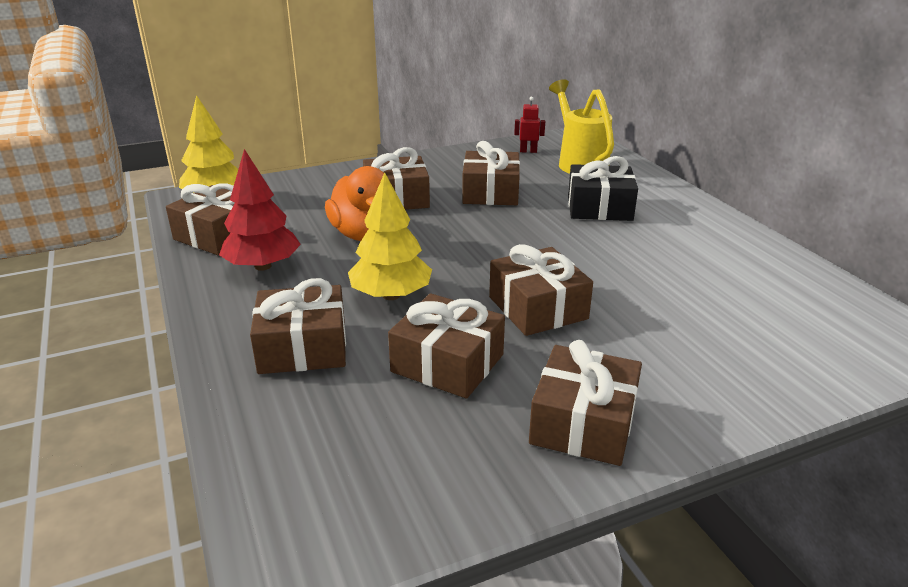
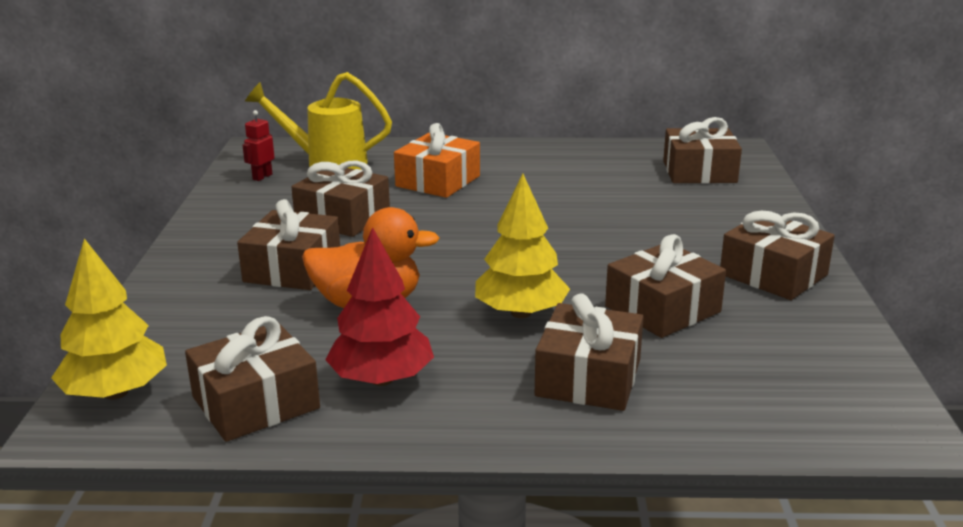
camera: 65 degrees left, 5 degrees down
brown gift [489,244,593,336] -> brown gift moved to [663,117,742,183]
black gift [568,156,638,221] -> orange gift [394,123,480,198]

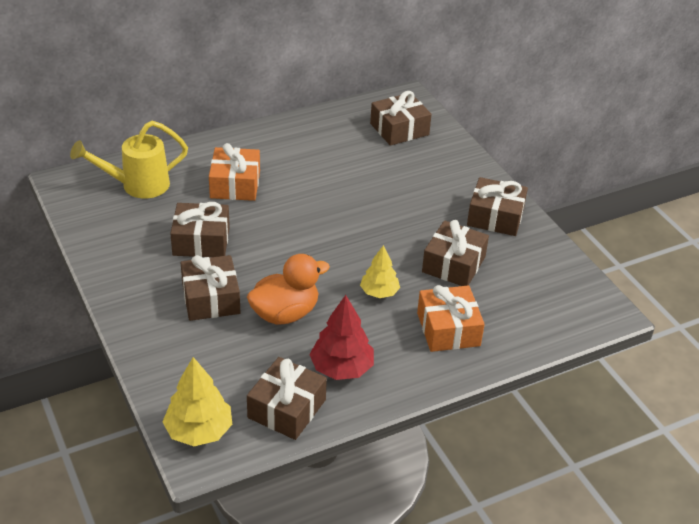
camera: 30 degrees left, 15 degrees up
red robot [242,110,275,181] -> none
yellow tree [475,174,570,318] -> yellow tree [360,245,400,298], size x0.67
brown gift [535,293,643,411] -> orange gift [417,285,485,352]

